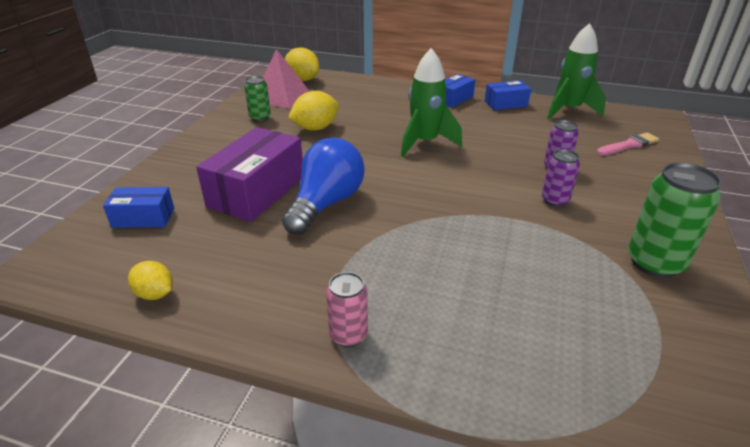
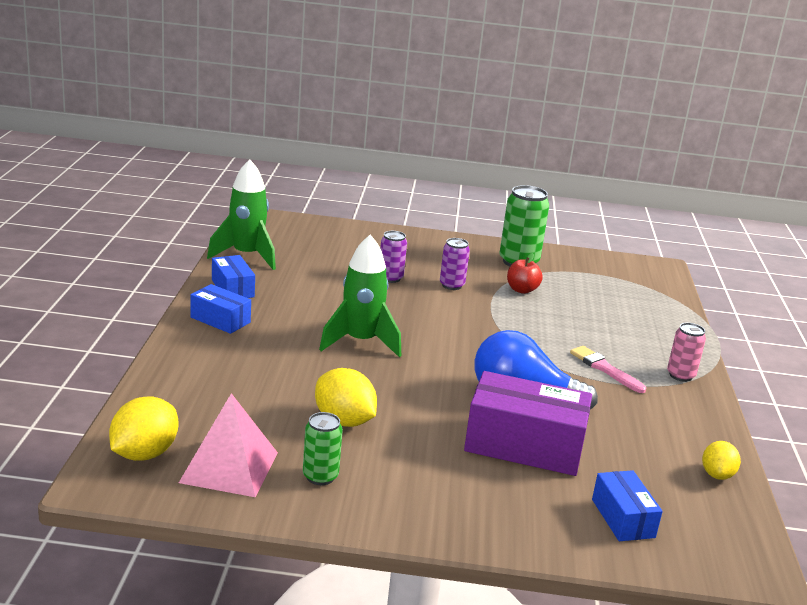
camera: 105 degrees left, 10 degrees down
pink brush [597,133,659,156] -> pink brush moved to [570,346,646,393]
none -> red apple [507,253,543,294]

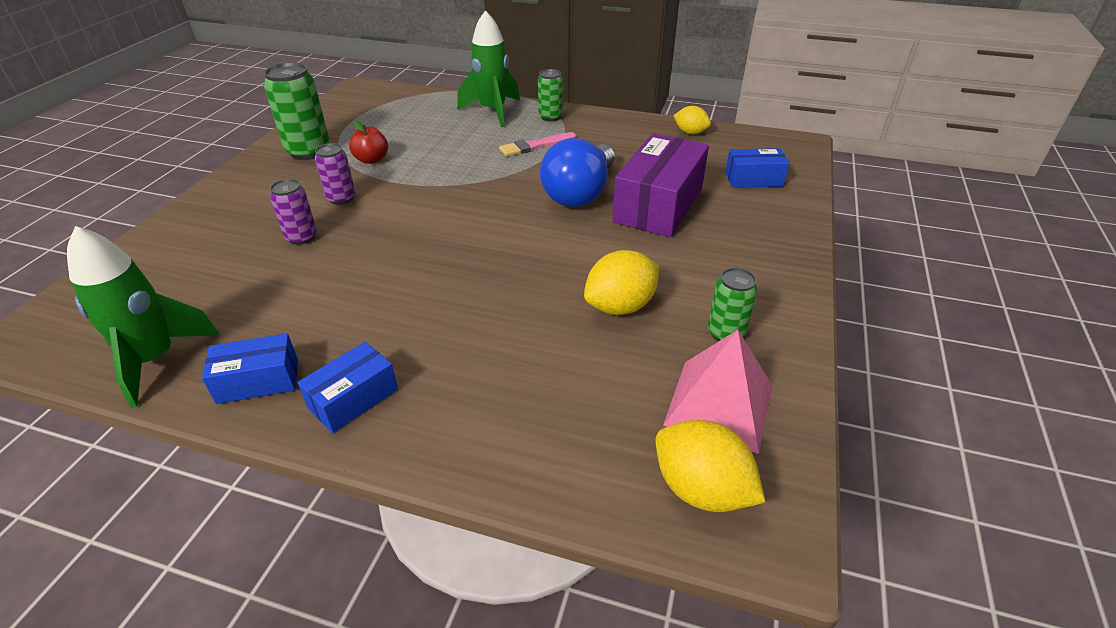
camera: 75 degrees left, 15 degrees up
green rocket [319,235,401,357] -> green rocket moved to [457,10,520,127]
pink can [667,323,706,382] -> green can [538,69,563,121]

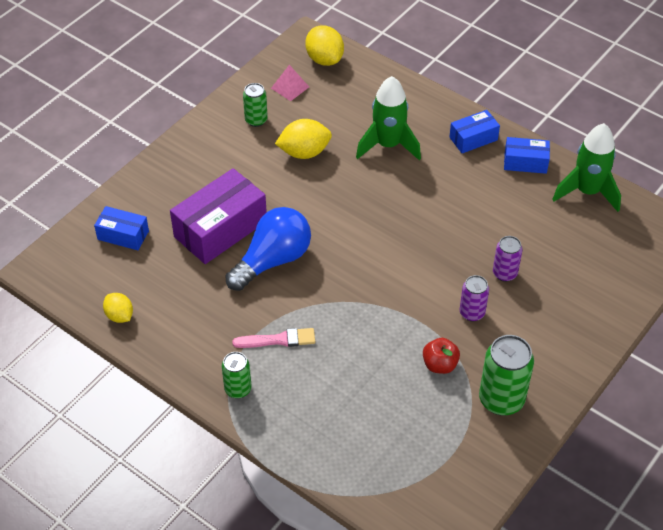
camera: 160 degrees left, 10 degrees up
green rocket [457,10,520,127] -> green rocket moved to [356,76,421,160]
pink pyramid [663,330,773,454] -> pink pyramid [271,65,309,101], size x0.58

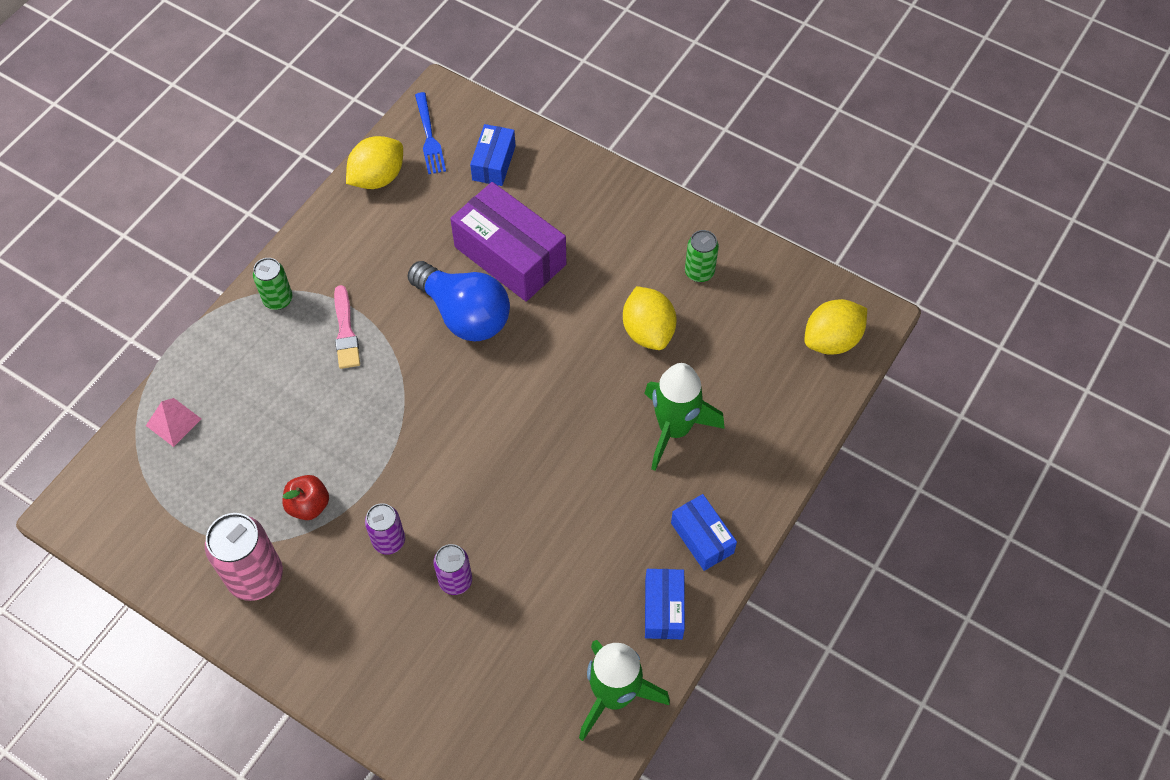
camera: 85 degrees right, 10 degrees up
yellow lemon [103,293,133,323] -> yellow lemon [346,136,403,189], size x1.58
pink pyramid [271,65,309,101] -> pink pyramid moved to [146,398,201,447]
green can [479,335,534,416] -> pink can [205,513,283,601]
none -> blue fork [415,92,446,175]

